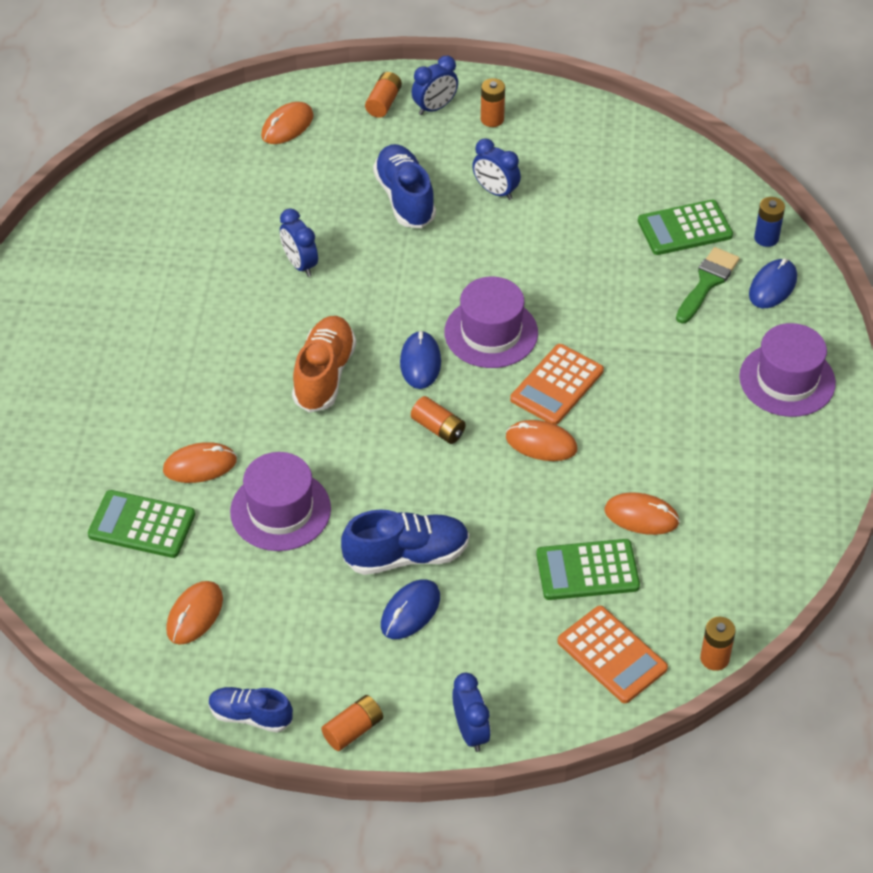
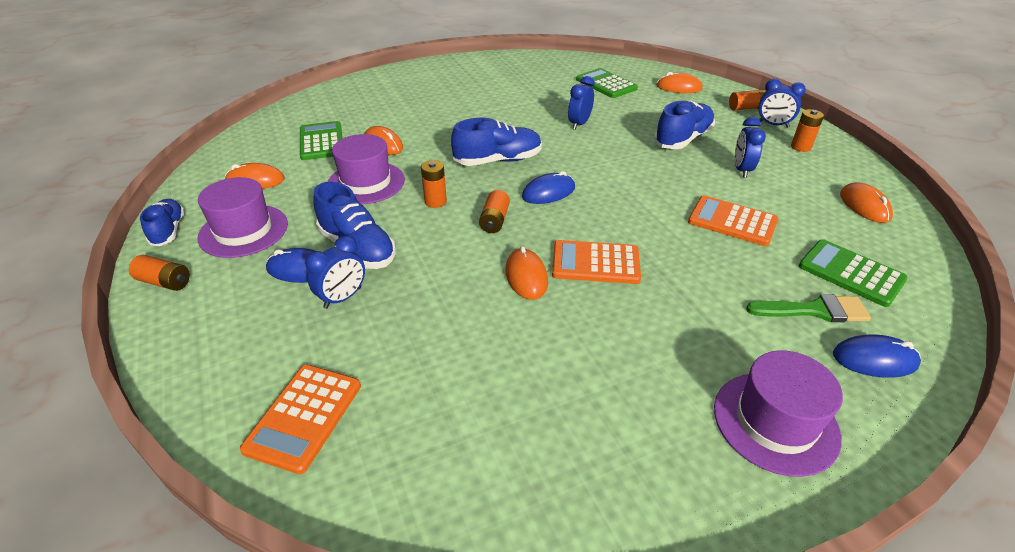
camera: 60 degrees right, 10 degrees down
orange shoe [292,316,356,413] -> blue shoe [451,118,542,166]
purple hat [444,277,538,368] -> purple hat moved to [197,177,288,258]
blue clock [452,673,490,752] -> blue clock moved to [305,236,365,309]
green calculator [536,539,640,600] -> green calculator moved to [576,68,638,98]
orange mouse [605,492,680,535] -> orange mouse moved to [840,182,893,223]
orange battery [700,617,736,671] -> orange battery moved to [421,160,447,208]
blue battery [754,197,785,247] -> none
none -> orange calculator [688,196,779,246]

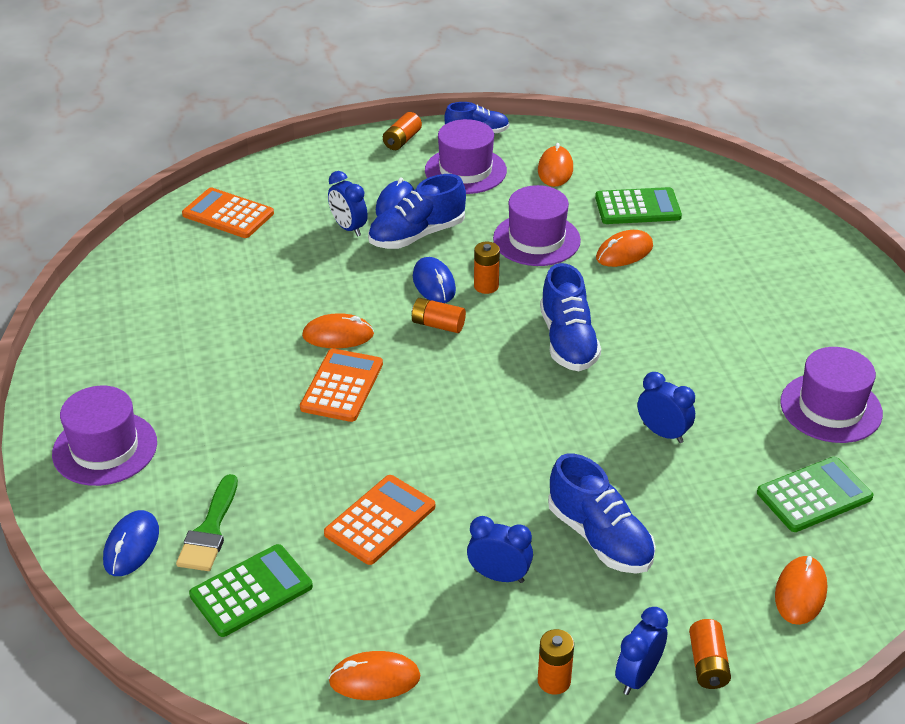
camera: 100 degrees right, 0 degrees up
blue mouse [522,171,575,204] -> blue mouse moved to [413,257,456,303]
none -> purple hat [780,347,883,443]

